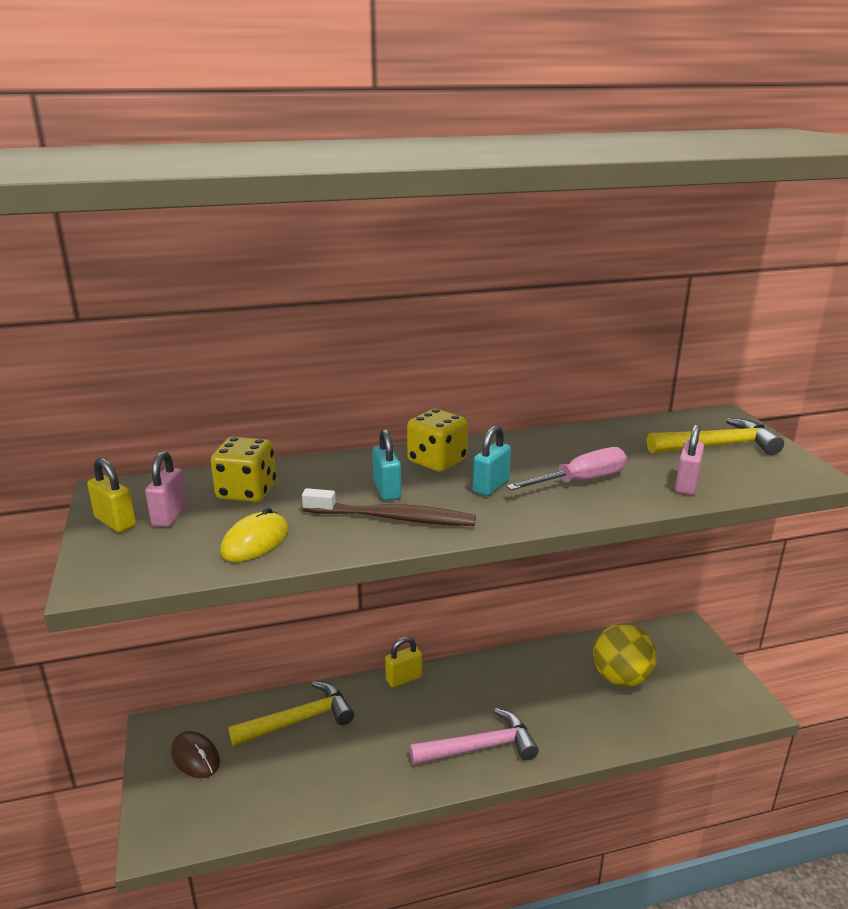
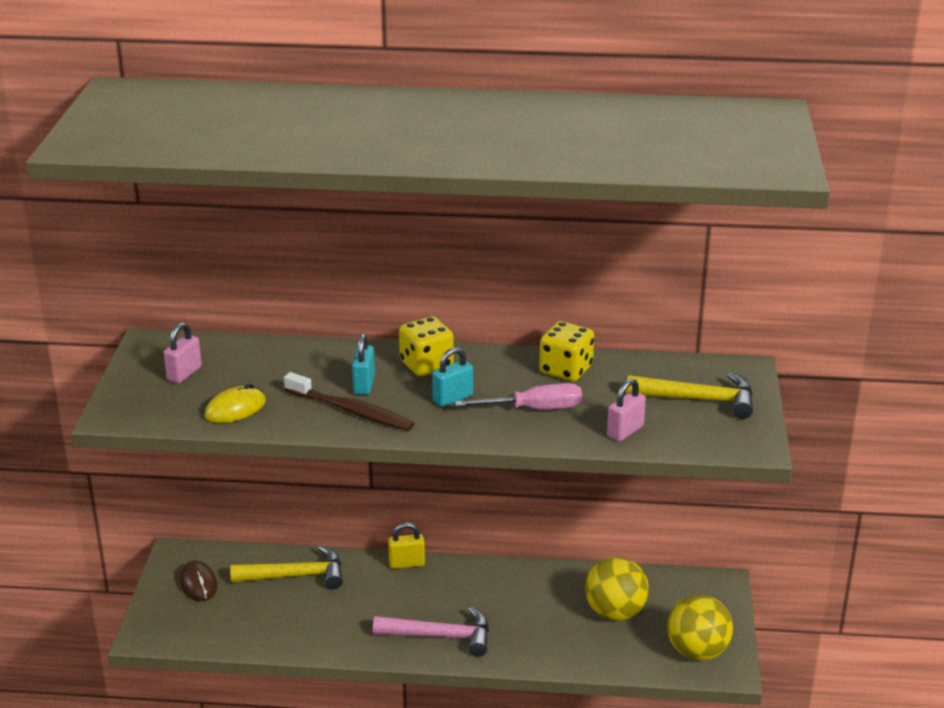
camera: 20 degrees right, 5 degrees up
yellow padlock [87,458,136,532] -> none
yellow dice [211,437,276,502] -> yellow dice moved to [539,321,594,381]
none -> yellow ball [667,594,733,661]

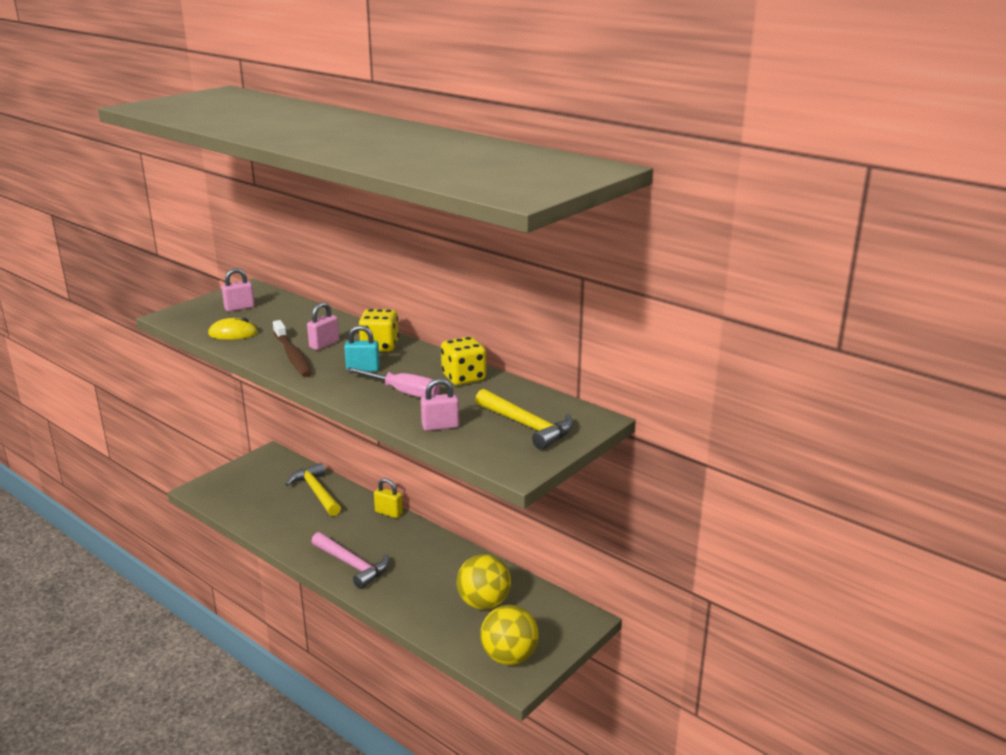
camera: 35 degrees right, 5 degrees down
brown mouse [179,561,217,601] -> none
yellow hammer [230,545,343,589] -> yellow hammer turned 150 degrees counterclockwise [285,463,341,516]
turquoise padlock [352,333,375,395] -> pink padlock [307,302,339,350]

